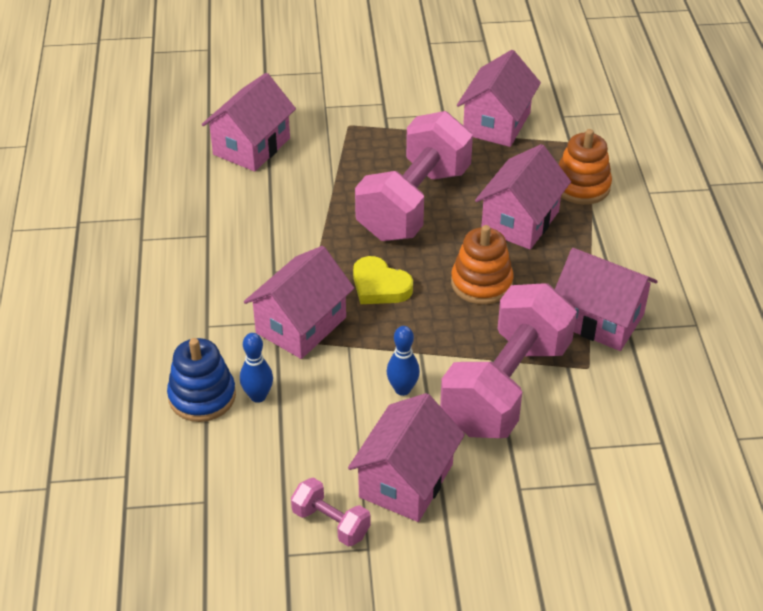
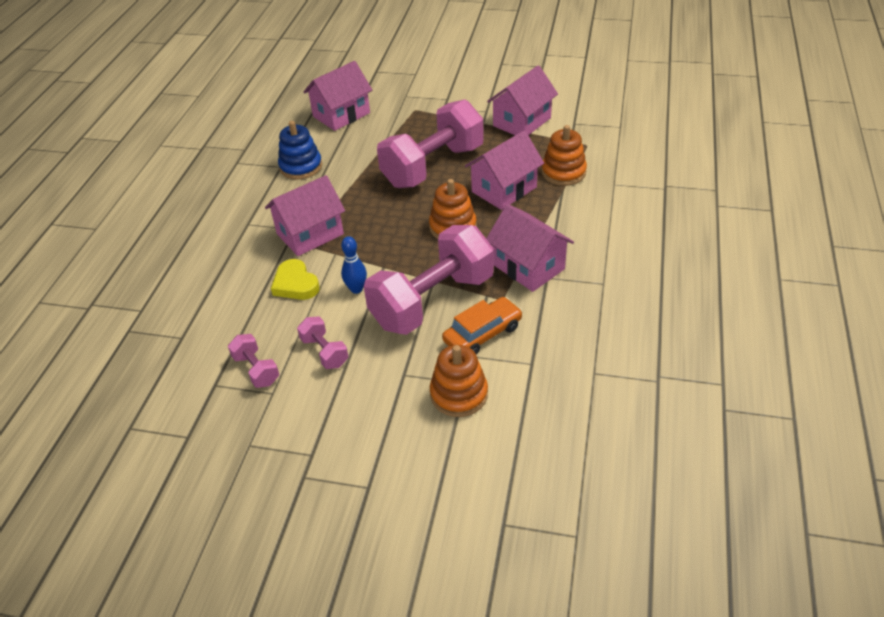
camera: 20 degrees right, 0 degrees up
blue stacking toy [167,338,236,422] -> blue stacking toy moved to [278,121,322,180]
blue bowling pin [240,333,273,403] -> none
pink house [348,393,465,522] -> pink dumbbell [297,316,349,369]
yellow heart [353,256,413,304] -> yellow heart moved to [271,259,320,300]
none -> orange stacking toy [430,345,488,417]
none -> orange car [442,297,523,354]

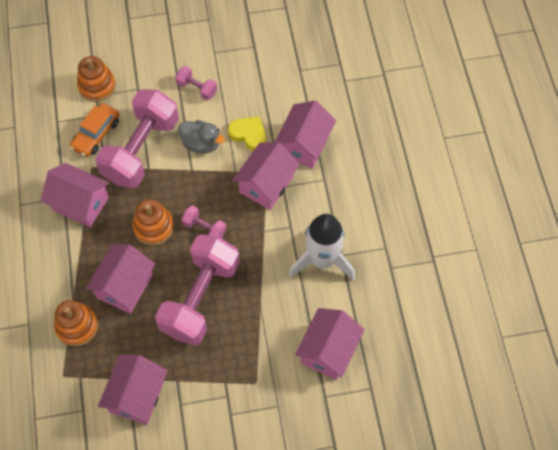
camera: 155 degrees right, 20 degrees up
pink dumbbell [228,334,279,388] -> pink dumbbell moved to [181,205,227,238]
blue stacking toy [278,121,322,180] -> white rocket [289,214,355,280]
blue bowling pin [341,236,367,294] -> grey duck [178,120,225,153]
none -> pink house [275,100,336,169]

